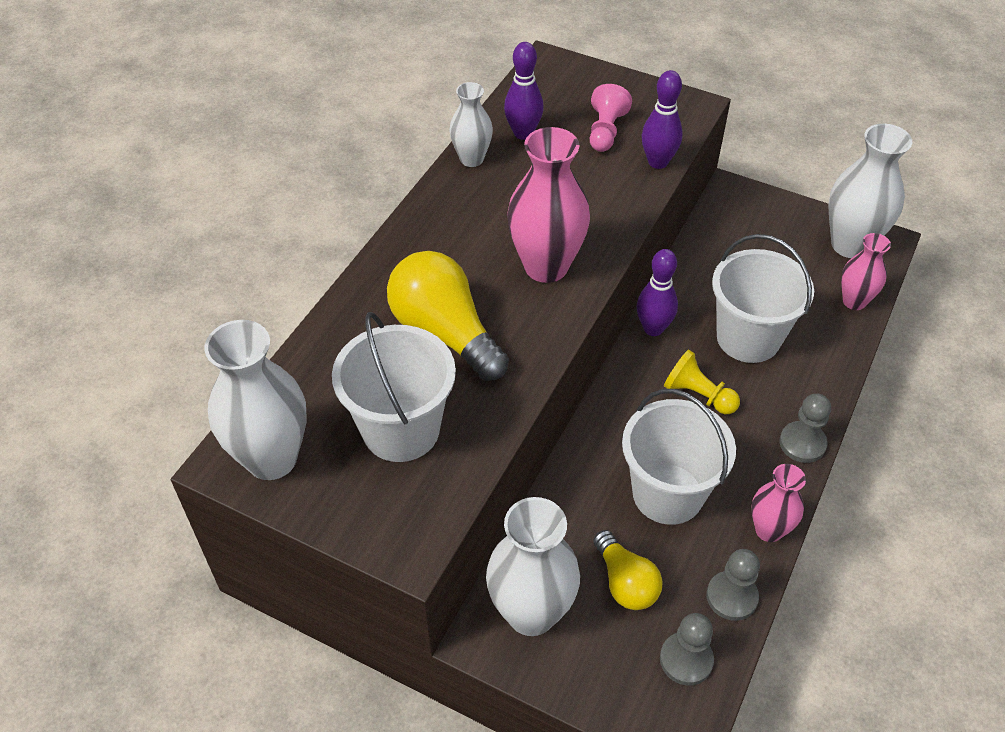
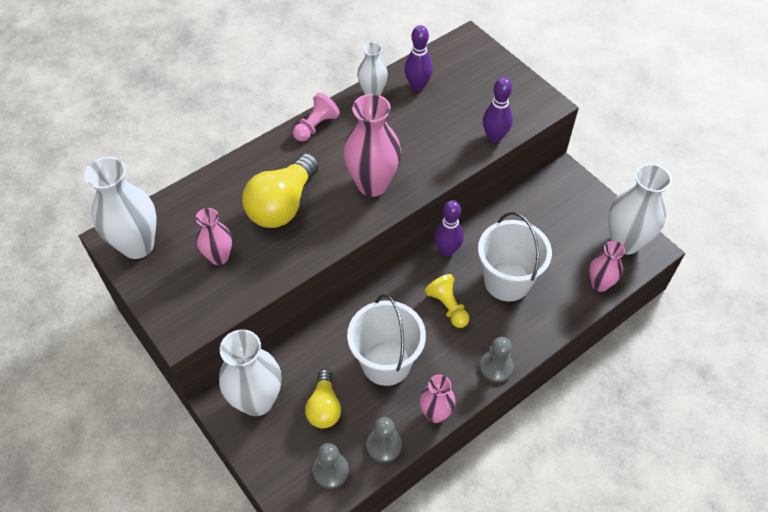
camera: 25 degrees right, 5 degrees up
white bucket [332,312,456,462] -> pink vase [196,208,232,265]
yellow light bulb [387,251,509,381] -> yellow light bulb turned 135 degrees counterclockwise [242,153,319,228]
pink pawn [590,84,632,152] -> pink pawn moved to [293,93,340,142]

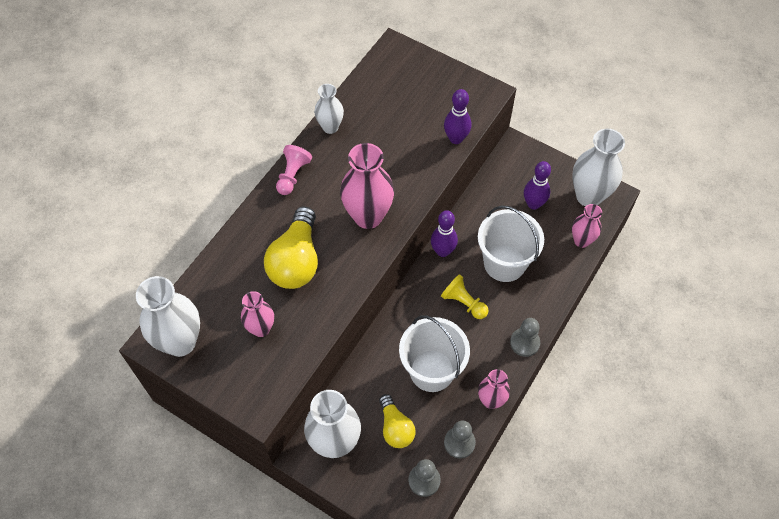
camera: 20 degrees left, 5 degrees up
purple bowling pin [404,25,433,91] -> purple bowling pin moved to [524,161,551,210]

